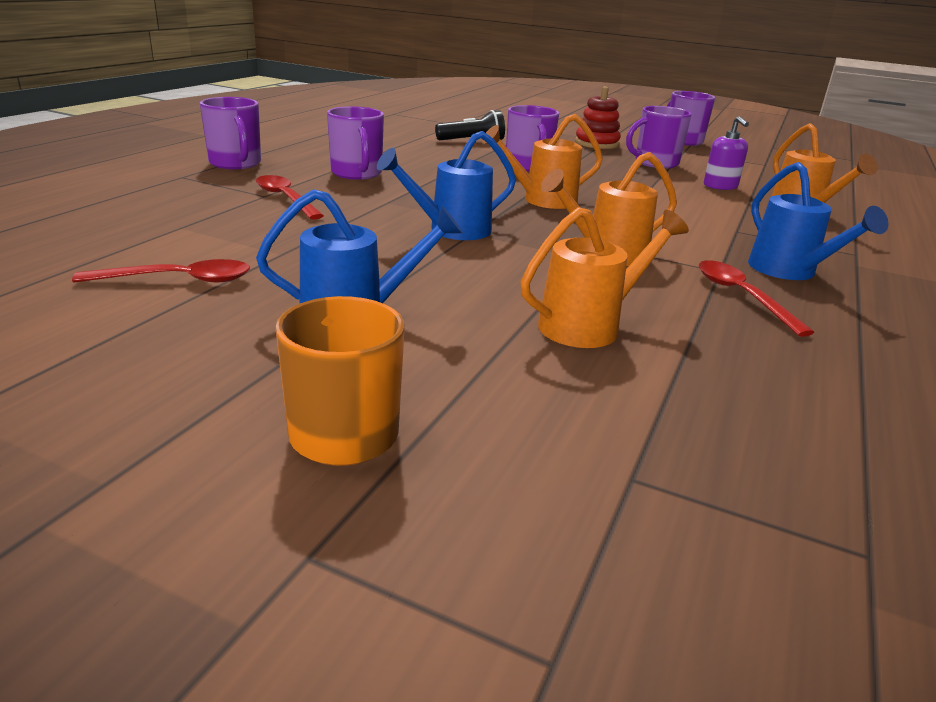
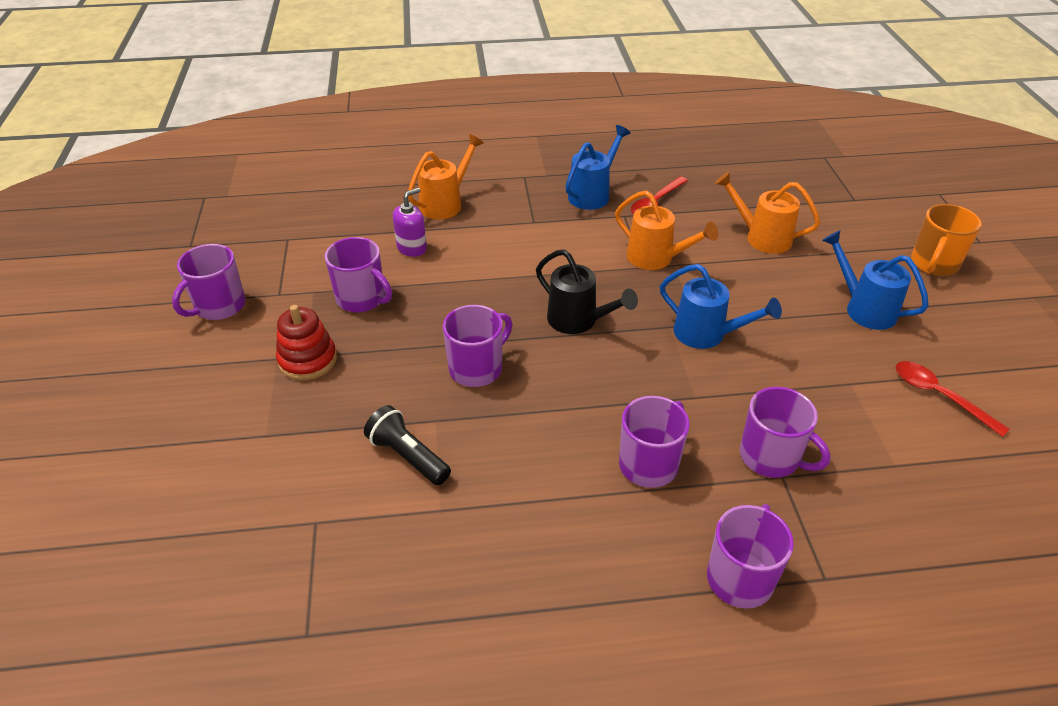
camera: 120 degrees left, 15 degrees up
red spoon [256,175,324,220] -> purple mug [740,387,831,478]
orange watering can [482,114,603,209] -> black watering can [536,249,638,334]

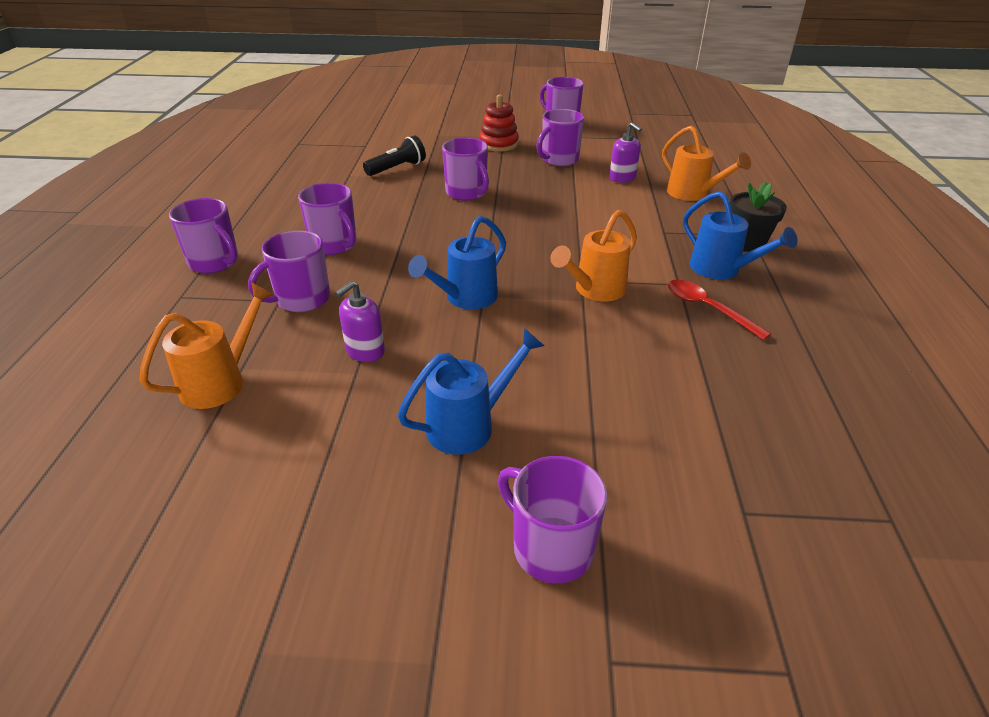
camera: 100 degrees right, 5 degrees down
black watering can [536,249,638,334] -> none
orange watering can [715,172,820,254] -> orange watering can moved to [139,282,274,409]
red spoon [896,361,1010,437] -> none
orange mug [911,204,982,276] -> purple mug [498,456,607,584]
none -> purple soap dispenser [335,281,385,362]
none -> black flower pot [730,182,787,252]

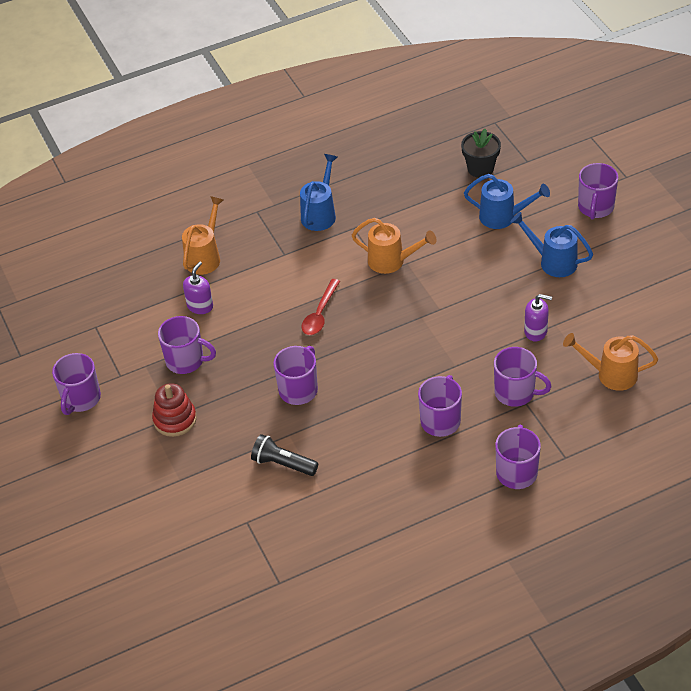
camera: 115 degrees left, 10 degrees up
blue watering can [408,216,506,309] -> blue watering can moved to [464,174,550,229]
red spoon [668,280,771,340] -> red spoon moved to [302,279,340,335]
black flower pot [730,182,787,252] -> black flower pot moved to [461,129,501,178]

